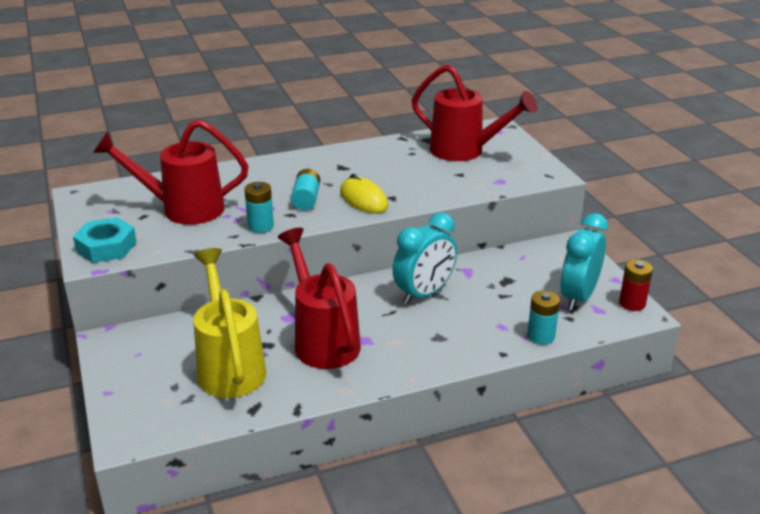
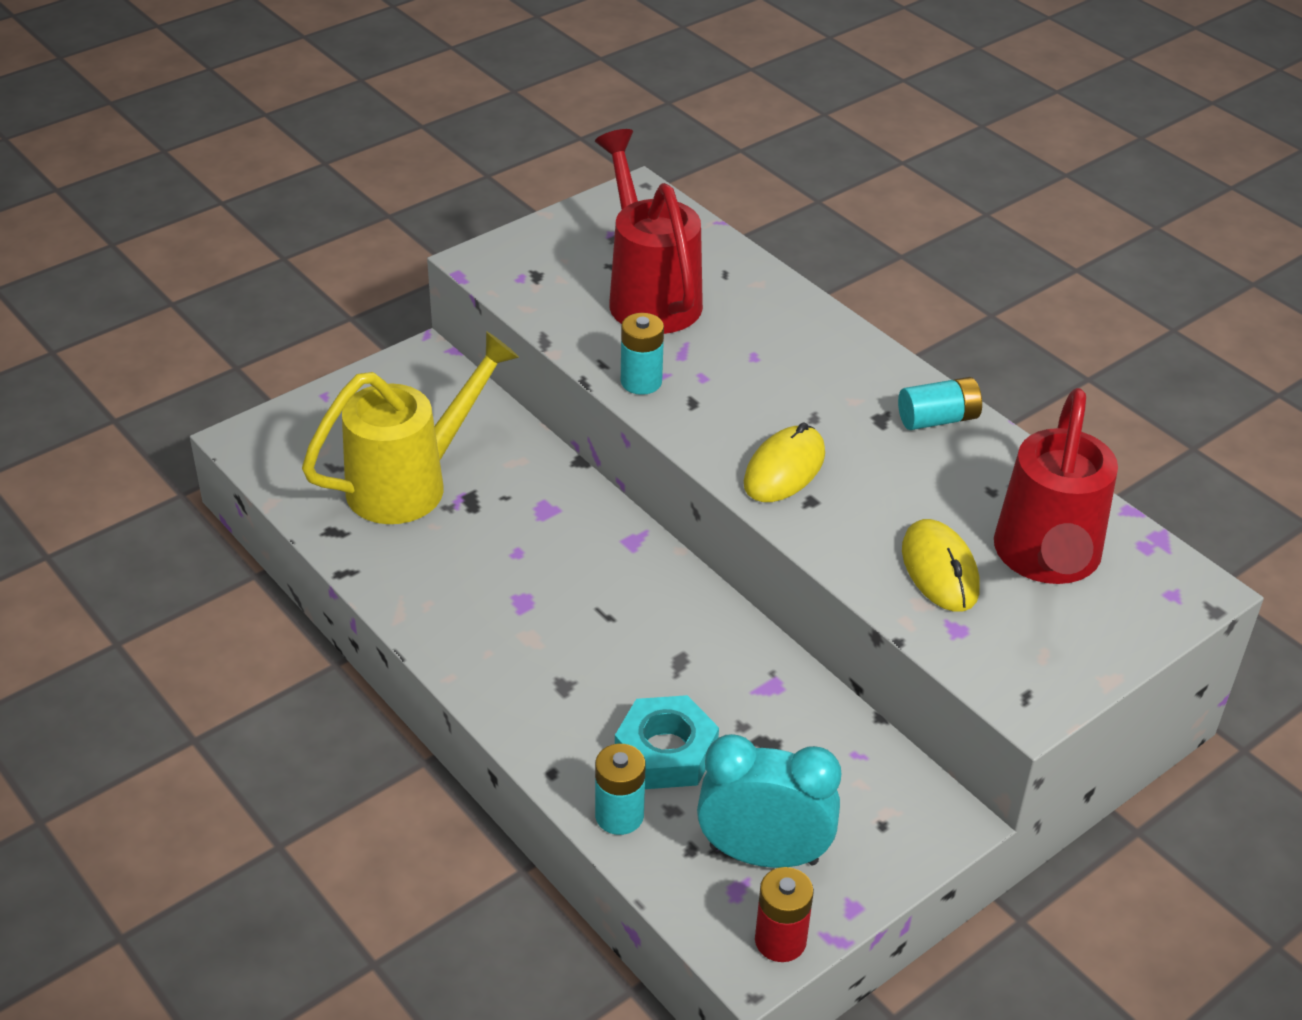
camera: 70 degrees right, 10 degrees up
turquoise nut [73,217,137,263] -> turquoise nut moved to [615,695,719,789]
red watering can [278,228,361,369] -> none
turquoise battery [291,169,320,210] -> turquoise battery moved to [898,377,982,430]
turquoise clock [392,212,457,304] -> none
none -> yellow mouse [902,519,980,612]

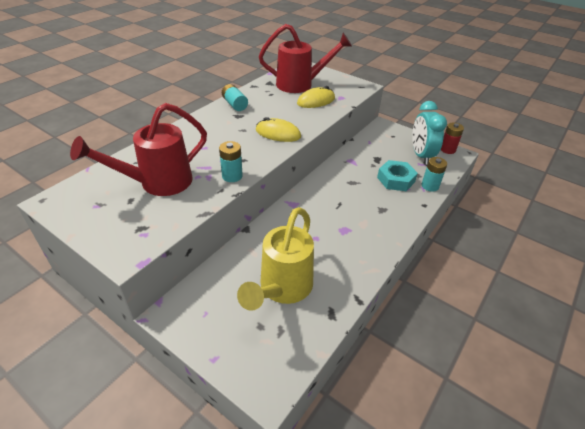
camera: 105 degrees left, 0 degrees up
yellow watering can [302,331,519,524] -> yellow watering can turned 105 degrees counterclockwise [237,207,314,311]

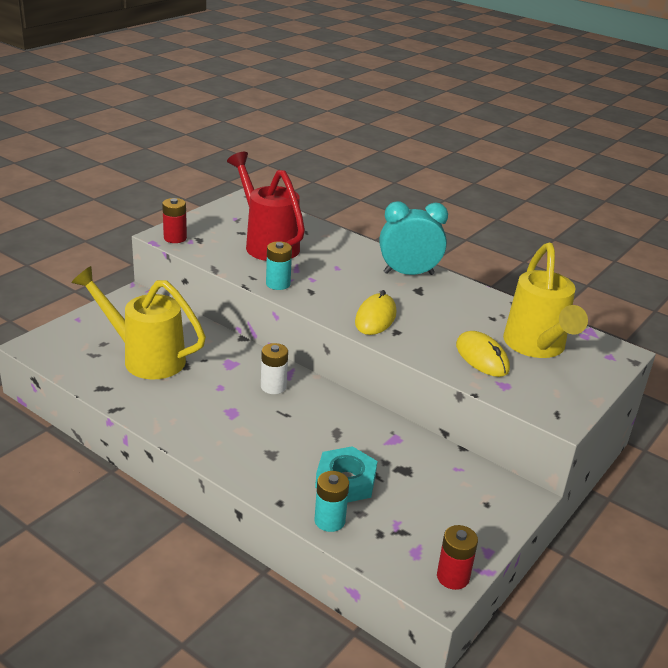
camera: 90 degrees right, 10 degrees down
turquoise battery [222,84,248,111] -> none
red watering can [259,24,352,93] -> yellow watering can [503,243,588,358]
turquoise clock [412,101,447,165] -> turquoise clock moved to [379,201,448,275]
none -> red battery [162,198,187,243]
none -> white battery [261,343,288,394]

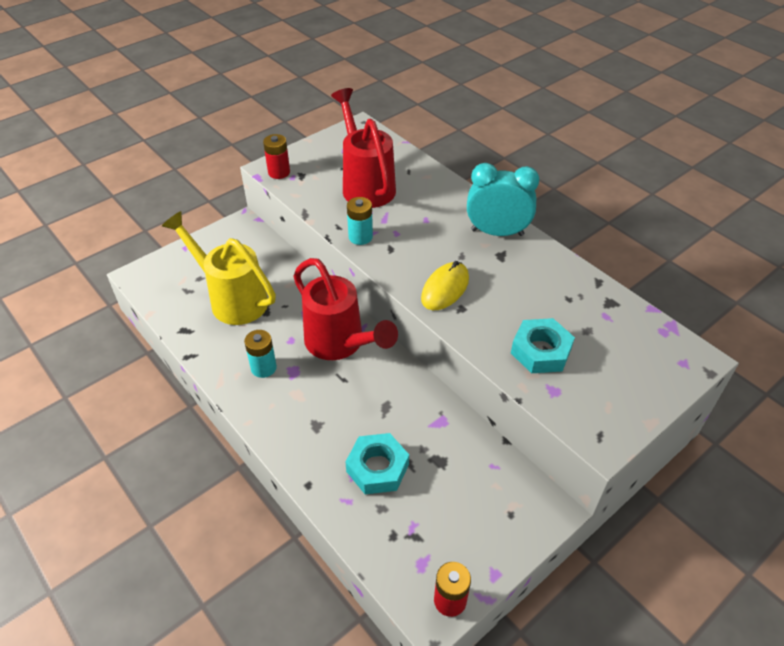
camera: 15 degrees right, 15 degrees up
white battery [261,343,288,394] -> red watering can [293,258,398,360]
turquoise battery [314,471,349,532] -> turquoise battery moved to [244,330,277,378]
yellow mouse [456,331,510,377] -> turquoise nut [511,318,575,373]
yellow watering can [503,243,588,358] -> none

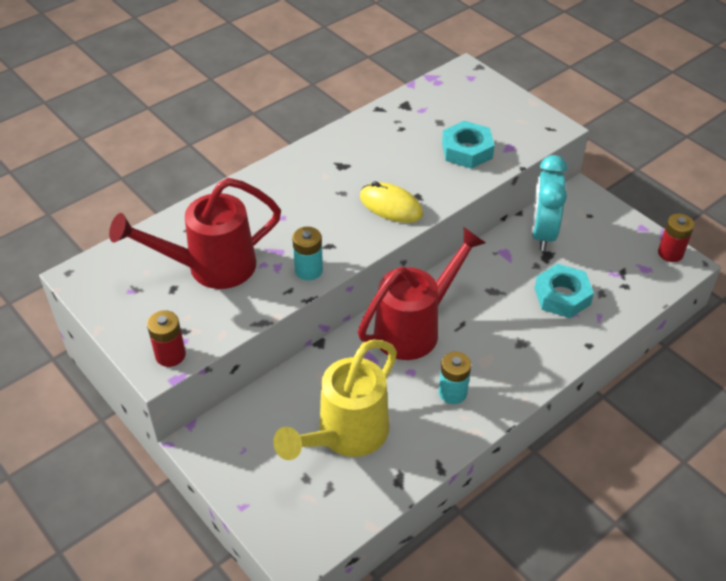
camera: 90 degrees left, 0 degrees up
turquoise clock [467,163,539,236] -> turquoise clock moved to [531,155,567,251]

